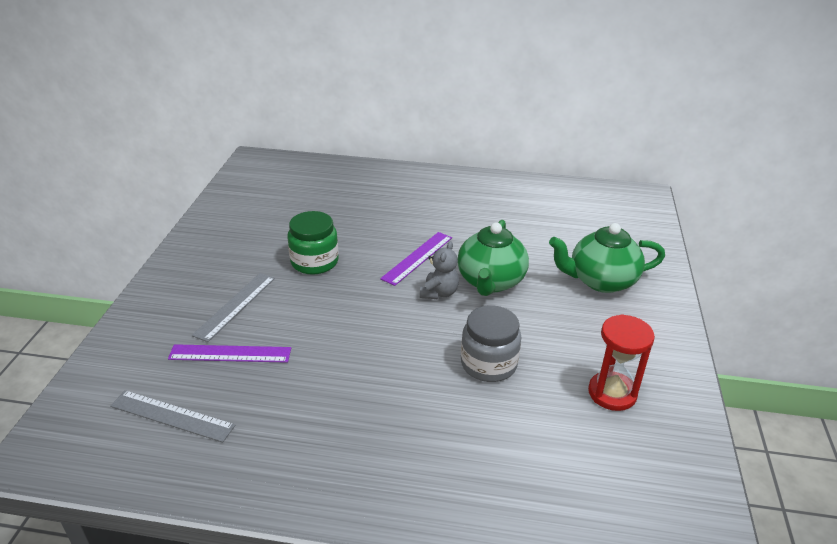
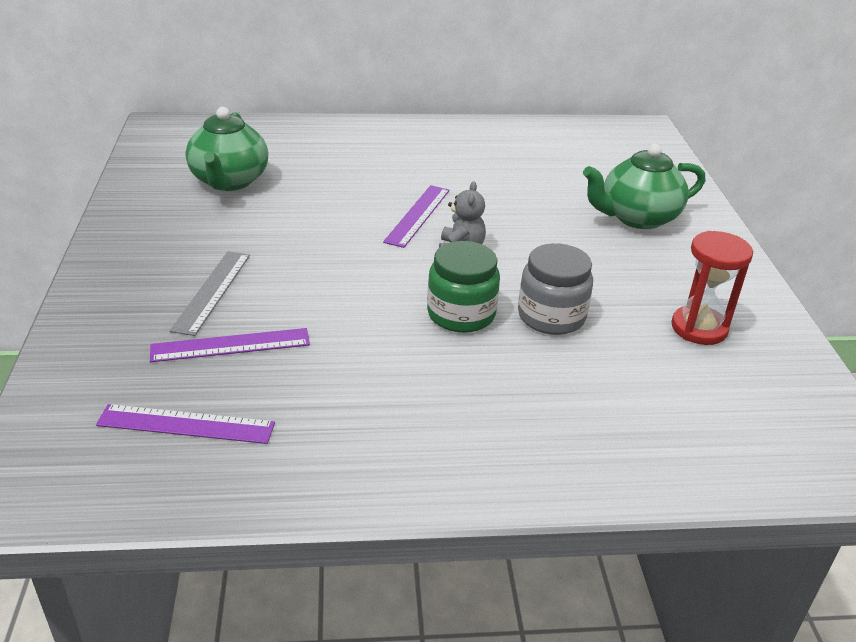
camera: 15 degrees left, 0 degrees up
grey ruler [110,390,235,442] -> purple ruler [96,404,275,444]
green jar [288,211,339,275] -> green jar moved to [427,241,500,333]
green teapot [458,220,529,296] -> green teapot moved to [186,107,268,191]

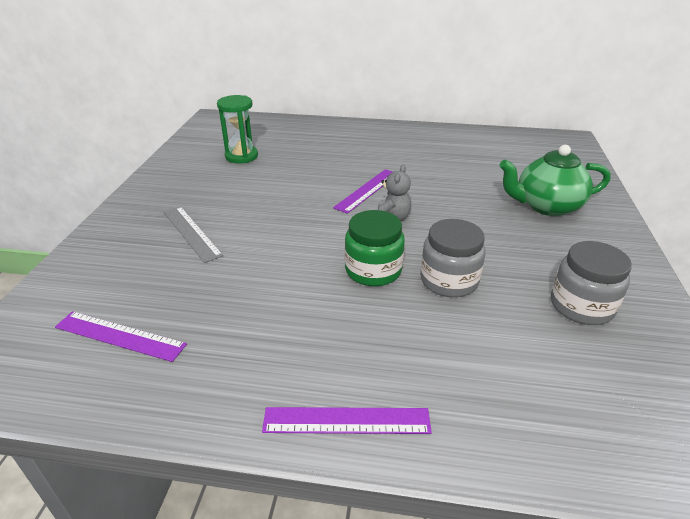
camera: 15 degrees right, 0 degrees up
purple ruler [150,328,310,362] -> purple ruler moved to [262,407,432,434]
grey ruler [170,251,250,336] -> grey ruler turned 60 degrees counterclockwise [164,206,223,263]
green teapot [186,107,268,191] -> green hourglass [217,95,258,164]
red hourglass [671,231,753,345] -> grey jar [551,241,632,325]

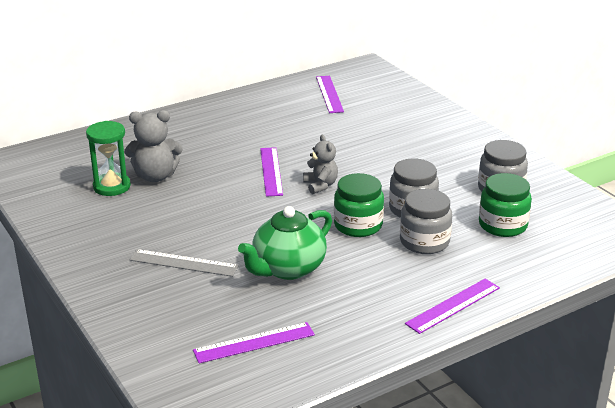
camera: 40 degrees left, 5 degrees down
green teapot [499,145,611,216] -> green teapot moved to [238,206,332,280]
none -> grey teddy bear [125,110,183,182]
none -> purple ruler [316,76,344,113]
none -> grey jar [400,189,452,254]
none -> green jar [479,173,532,237]

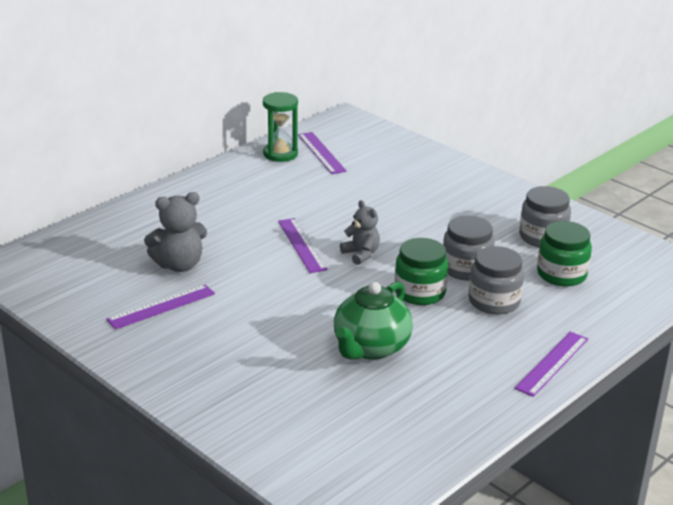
camera: 15 degrees left, 0 degrees up
green hourglass [86,121,131,196] -> green hourglass moved to [263,92,298,162]
grey ruler [129,249,239,277] -> none
purple ruler [193,322,315,364] -> purple ruler moved to [106,284,215,329]

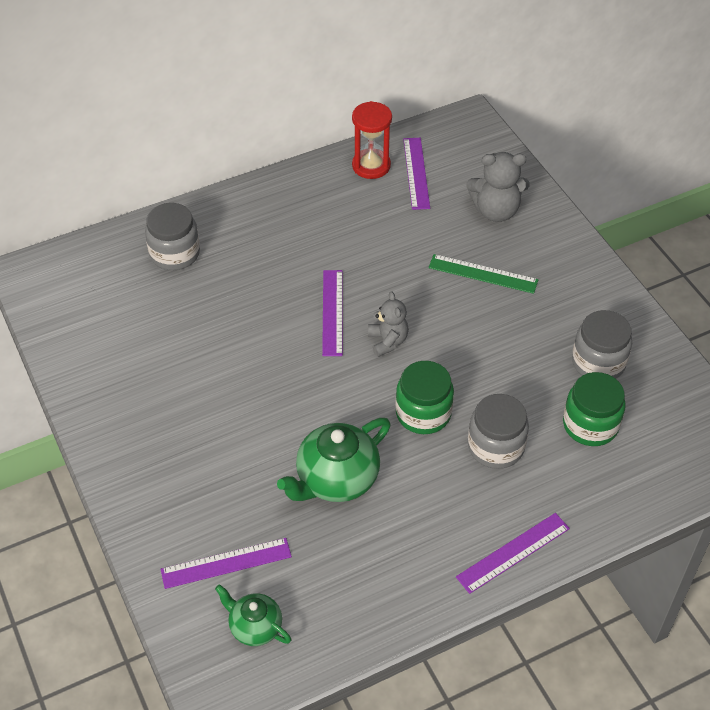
camera: 20 degrees right, 20 degrees up
purple ruler [106,284,215,329] -> purple ruler moved to [161,538,292,589]
grey teddy bear [144,192,207,272] -> grey teddy bear moved to [466,152,529,222]
green hourglass [263,92,298,162] -> red hourglass [352,101,392,179]
grey jar [443,216,495,281] -> grey jar moved to [145,203,200,270]
none -> green teapot [215,584,291,646]
none -> green ruler [428,254,538,294]

